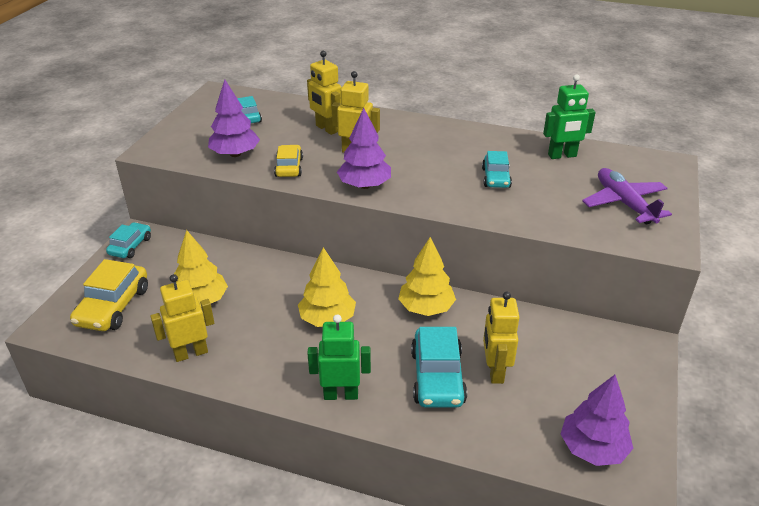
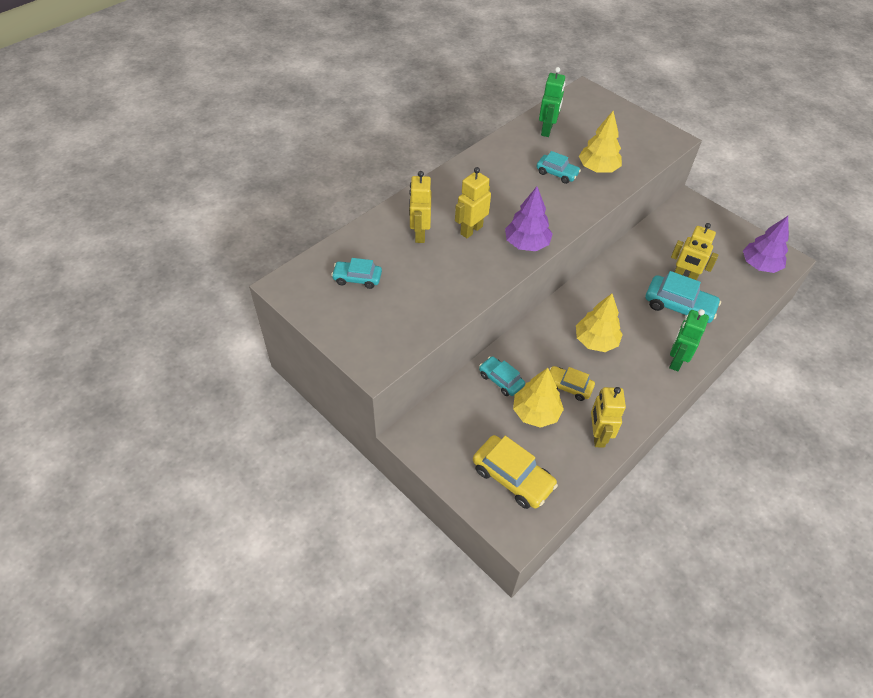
camera: 65 degrees left, 15 degrees up
turquoise car [106,222,151,258] -> turquoise car moved to [479,356,525,396]
purple tree [208,80,260,157] -> none
yellow car [274,145,303,177] -> yellow car moved to [549,366,595,401]
yellow robot [307,51,342,135] -> yellow robot turned 105 degrees clockwise [409,171,431,243]
yellow tree [398,237,456,316] -> yellow tree moved to [579,111,622,173]
purple plane [582,168,672,224] -> none

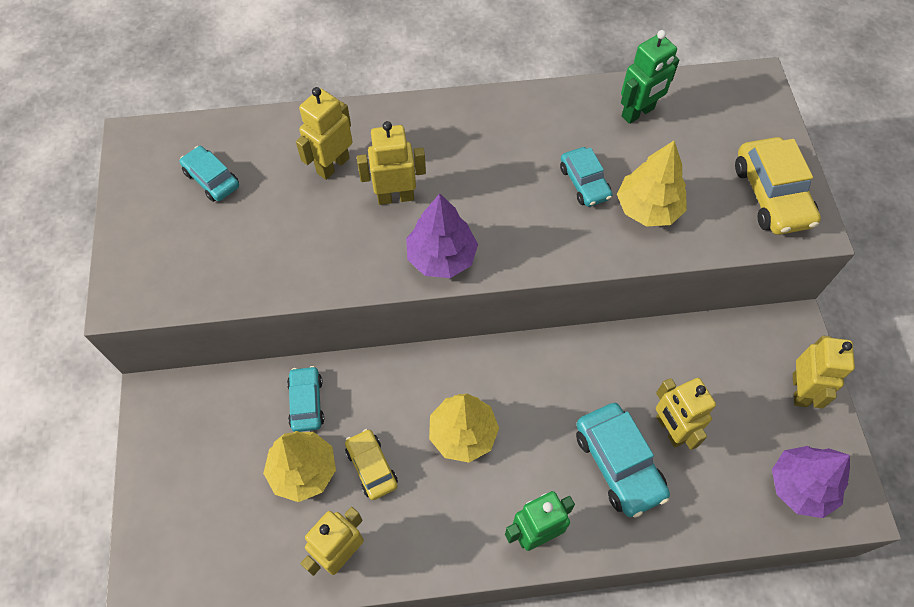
camera: 40 degrees right, 10 degrees up
yellow car [473,435,558,509] -> yellow car moved to [735,137,821,235]
none -> yellow robot [793,336,855,409]

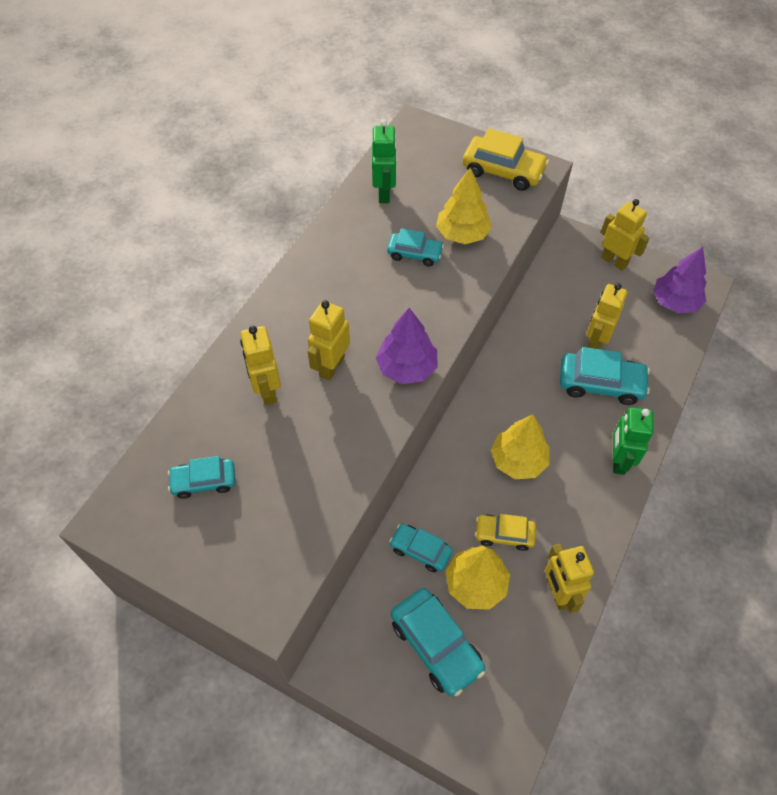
camera: 55 degrees left, 5 degrees down
yellow robot [656,378,716,450] -> yellow robot turned 105 degrees clockwise [586,283,628,349]
none -> turquoise car [391,588,485,696]

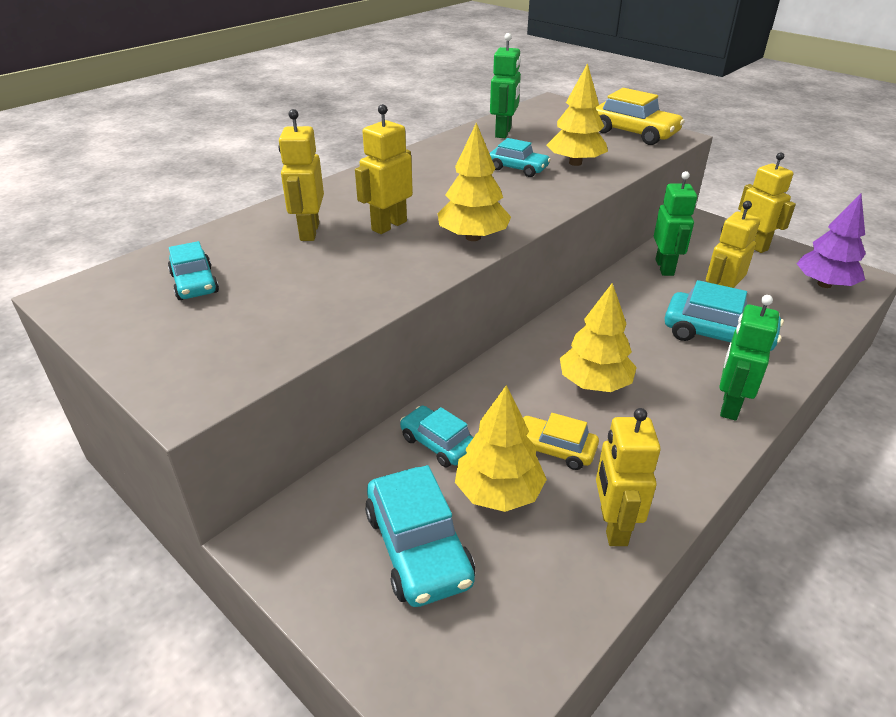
camera: 15 degrees right, 20 degrees down
turquoise car [168,456,235,499] -> turquoise car turned 120 degrees counterclockwise [168,241,219,300]
purple tree [376,308,438,384] -> yellow tree [438,123,511,241]
none -> green robot [654,171,697,276]

